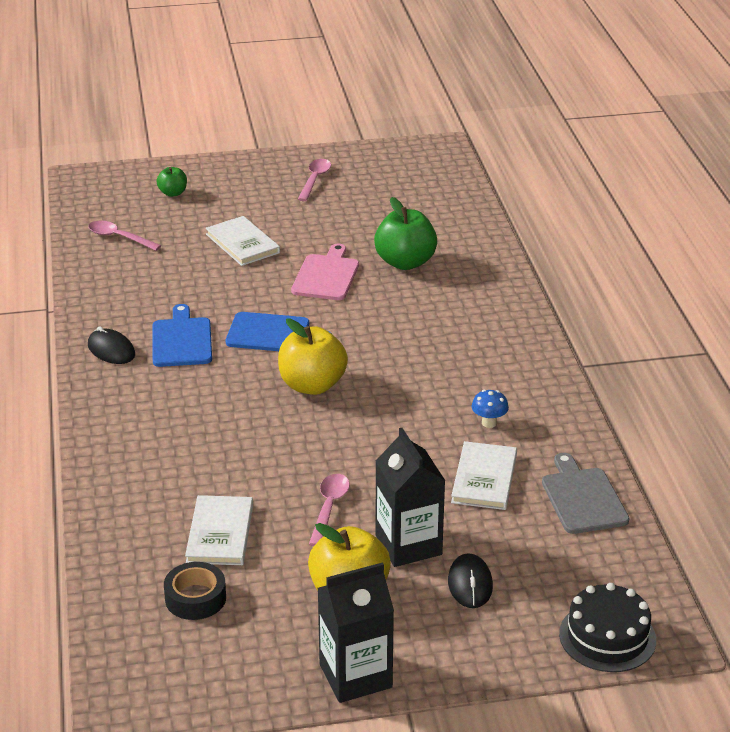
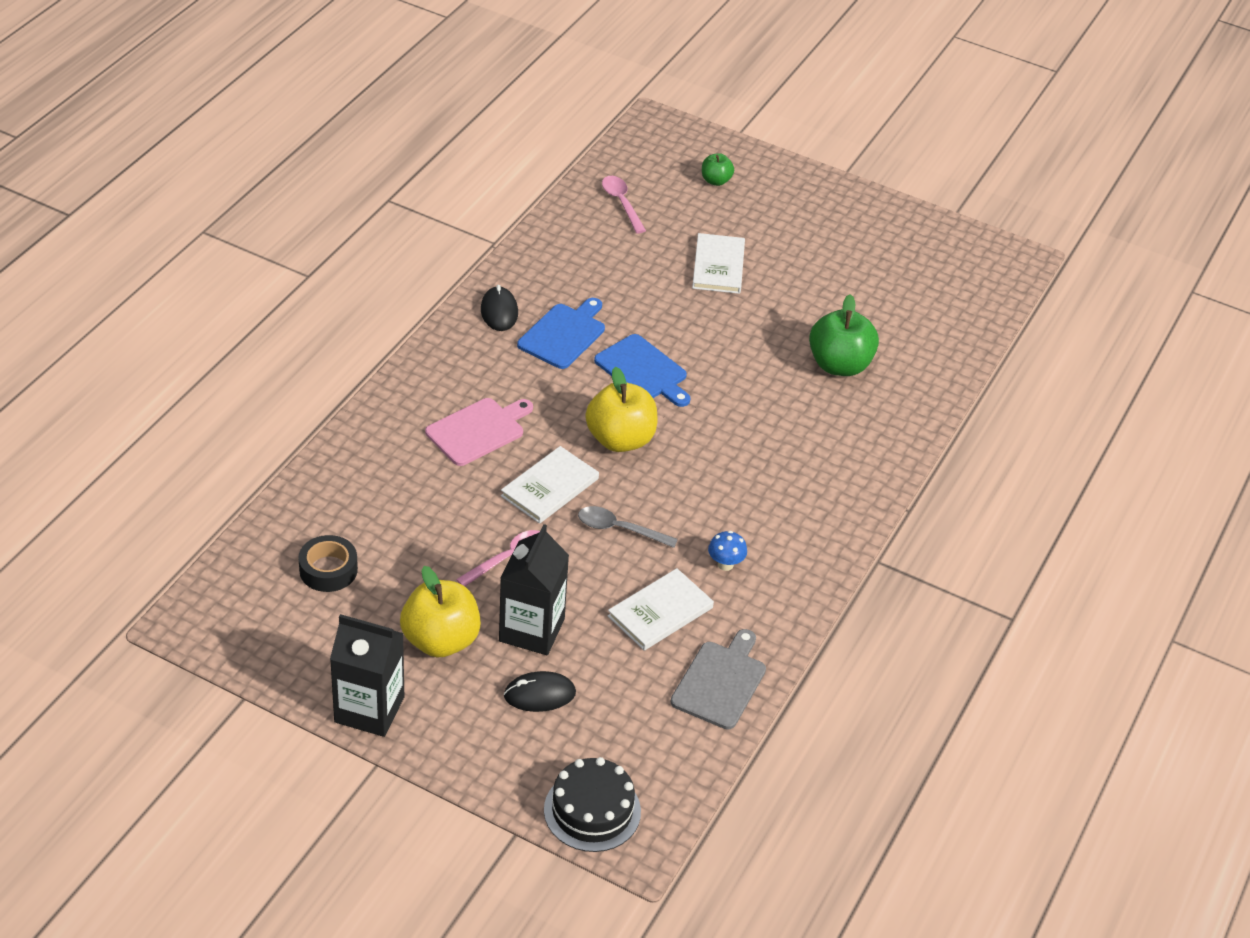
camera: 35 degrees right, 10 degrees up
white book [185,495,253,565] -> white book moved to [501,446,599,524]
pink cutting board [291,244,359,300] -> pink cutting board moved to [425,398,533,466]
pink spoon [298,159,331,201] -> none
black mouse [448,553,493,608] -> black mouse turned 45 degrees clockwise [504,671,576,712]
none -> grey spoon [578,506,678,548]

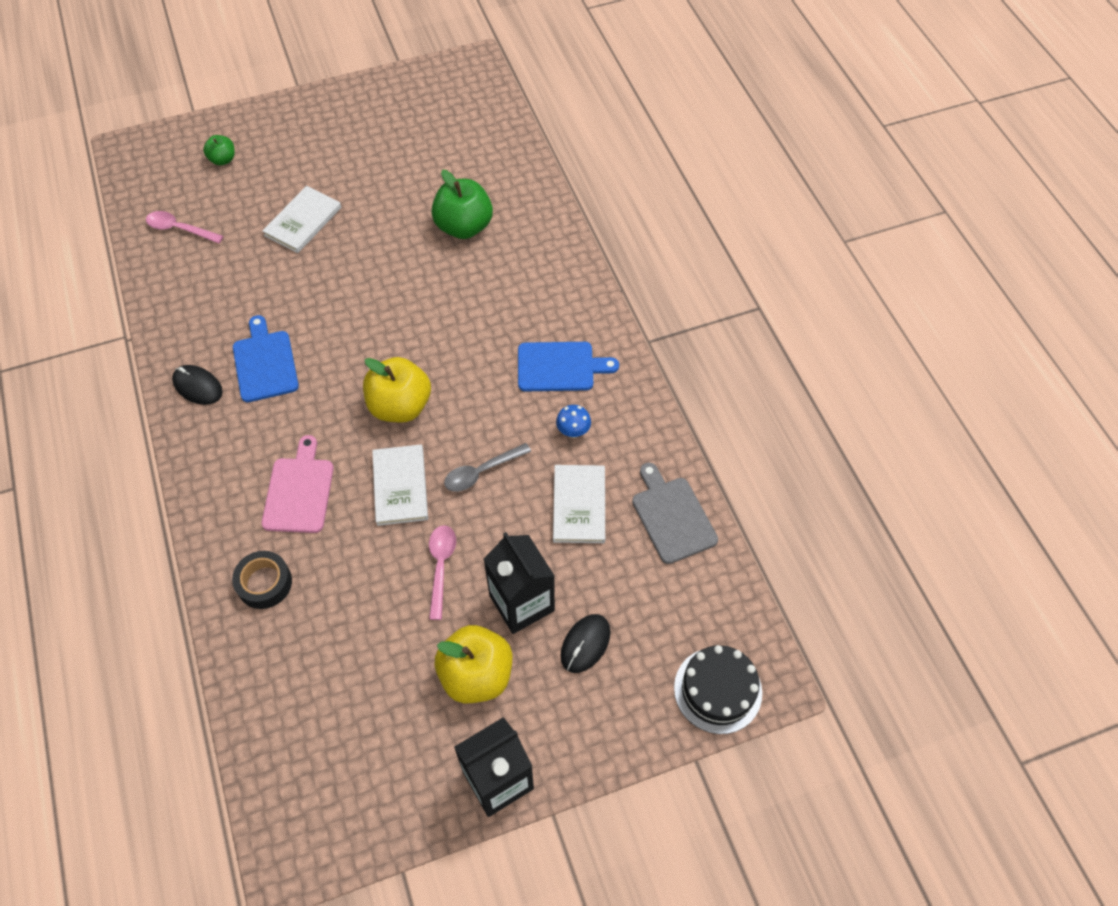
camera: 45 degrees left, 15 degrees up
black tape [298,535,358,592] -> black tape moved to [232,551,292,609]
blue cutting board [594,334,691,407] -> blue cutting board moved to [518,342,619,391]
white book [692,233,745,294] -> white book turned 75 degrees clockwise [262,186,341,253]

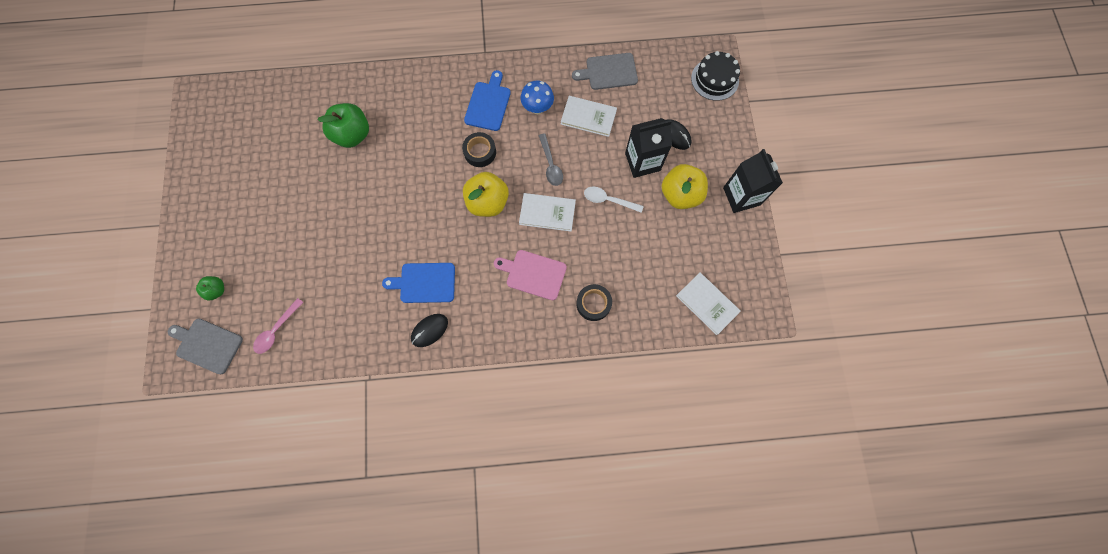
camera: 75 degrees left, 15 degrees up
white book [262,186,341,253] -> white book moved to [676,273,741,335]
pink spoon [429,525,456,620] -> white spoon [584,187,644,213]
blue mushroom [556,405,591,438] -> blue mushroom [520,81,554,114], size x1.50
none -> grey cutting board [168,319,243,374]
none -> black tape [462,132,496,167]

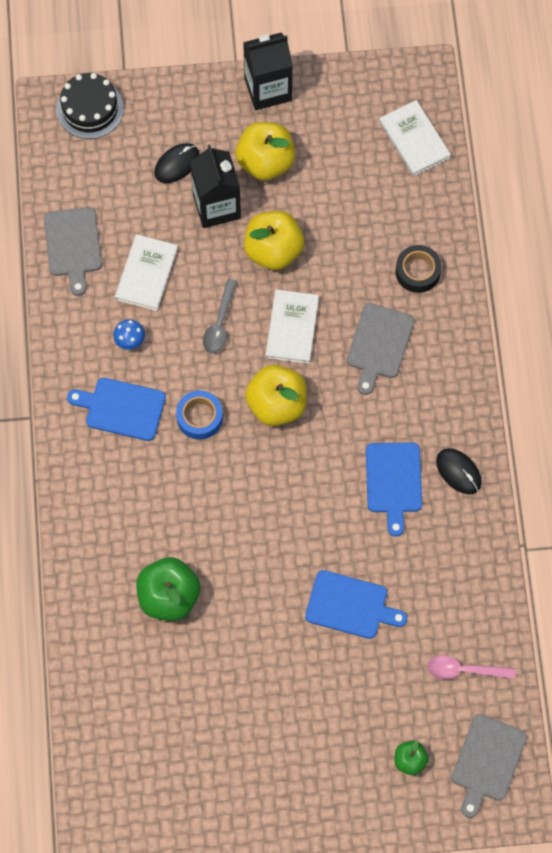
camera: 90 degrees left, 5 degrees down
pink spoon [253,298,303,354] -> pink spoon turned 150 degrees clockwise [427,655,516,680]
black tape [462,132,496,167] -> blue tape [176,391,223,439]
pink cutting board [494,250,567,300] -> grey cutting board [347,303,414,395]
blue mushroom [520,81,554,114] -> blue mushroom [113,319,145,350], size x0.67
grey spoon [538,133,563,186] -> grey spoon turned 120 degrees clockwise [203,279,237,354]
white spoon [584,187,644,213] -> yellow apple [244,211,304,270]
white book [676,273,741,335] -> white book turned 75 degrees counterclockwise [379,100,451,176]
none -> blue cutting board [305,570,407,639]

